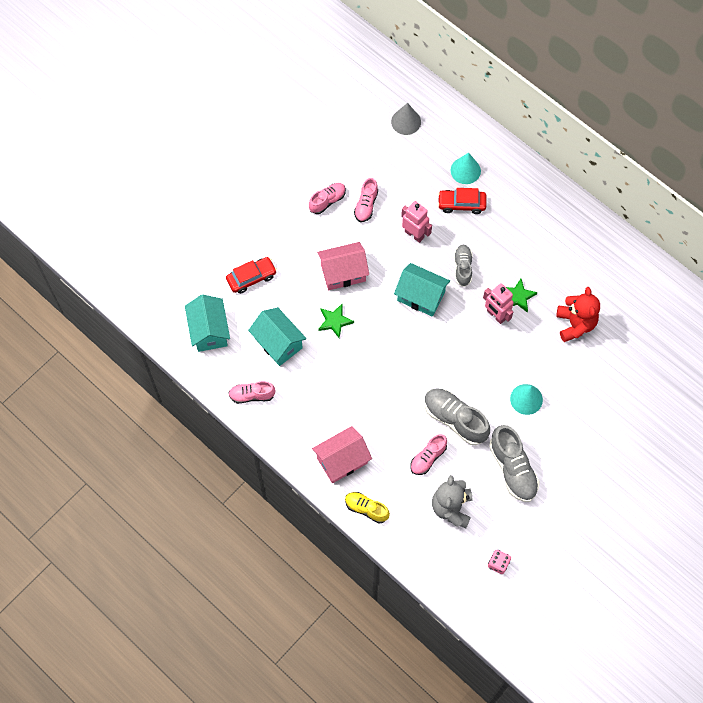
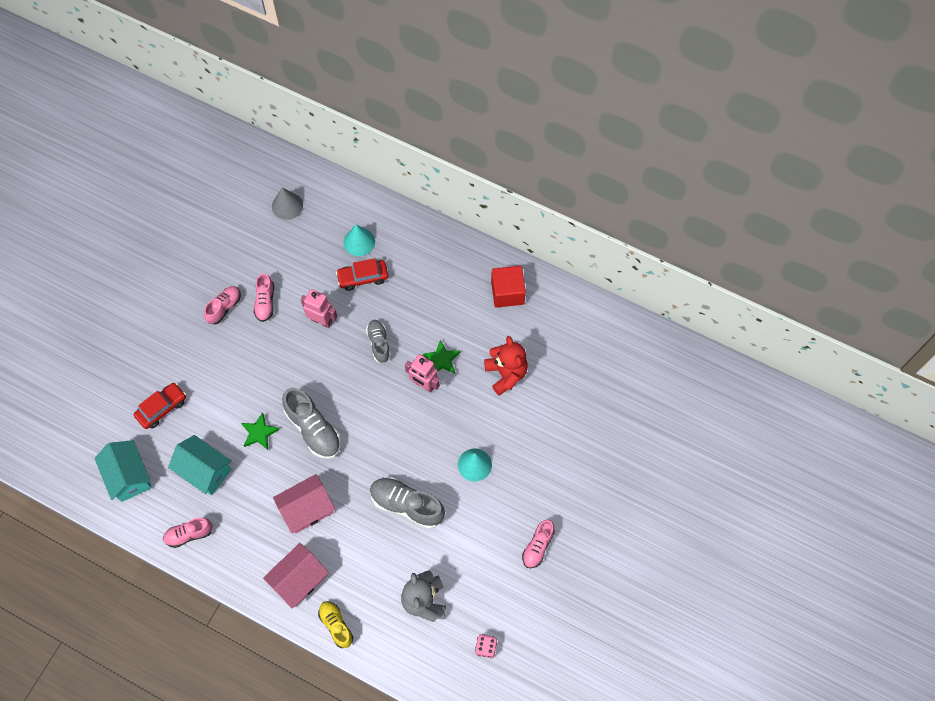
camera: 15 degrees left, 0 degrees up
pink house [317,242,369,290] -> pink house moved to [273,474,335,534]
yellow shoe [345,492,390,523] -> yellow shoe turned 45 degrees clockwise [318,601,353,648]
turquoise house [394,263,450,317] -> none
pink shoe [410,434,447,475] -> pink shoe moved to [522,520,555,568]
grey shoe [489,425,540,502] -> grey shoe moved to [282,388,341,459]
none -> red cube [491,266,526,308]

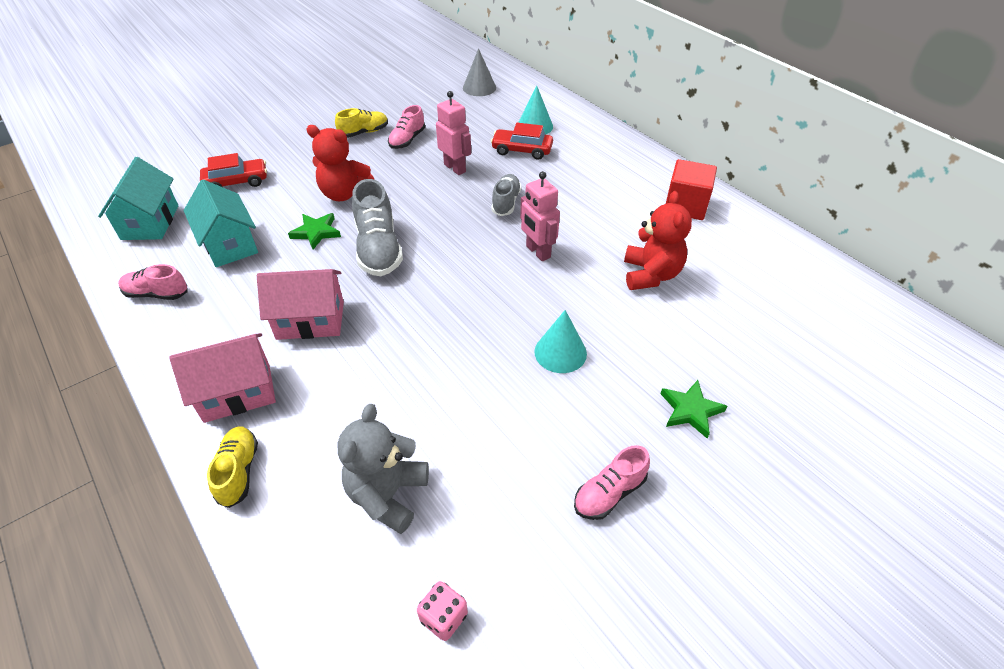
camera: 25 degrees right, 20 degrees down
pink shoe [204,286,241,325] -> yellow shoe [335,108,388,138]
grey shoe [370,477,445,529] -> none
green star [423,340,460,374] -> green star moved to [661,380,727,438]
none -> red teddy bear [306,125,375,201]

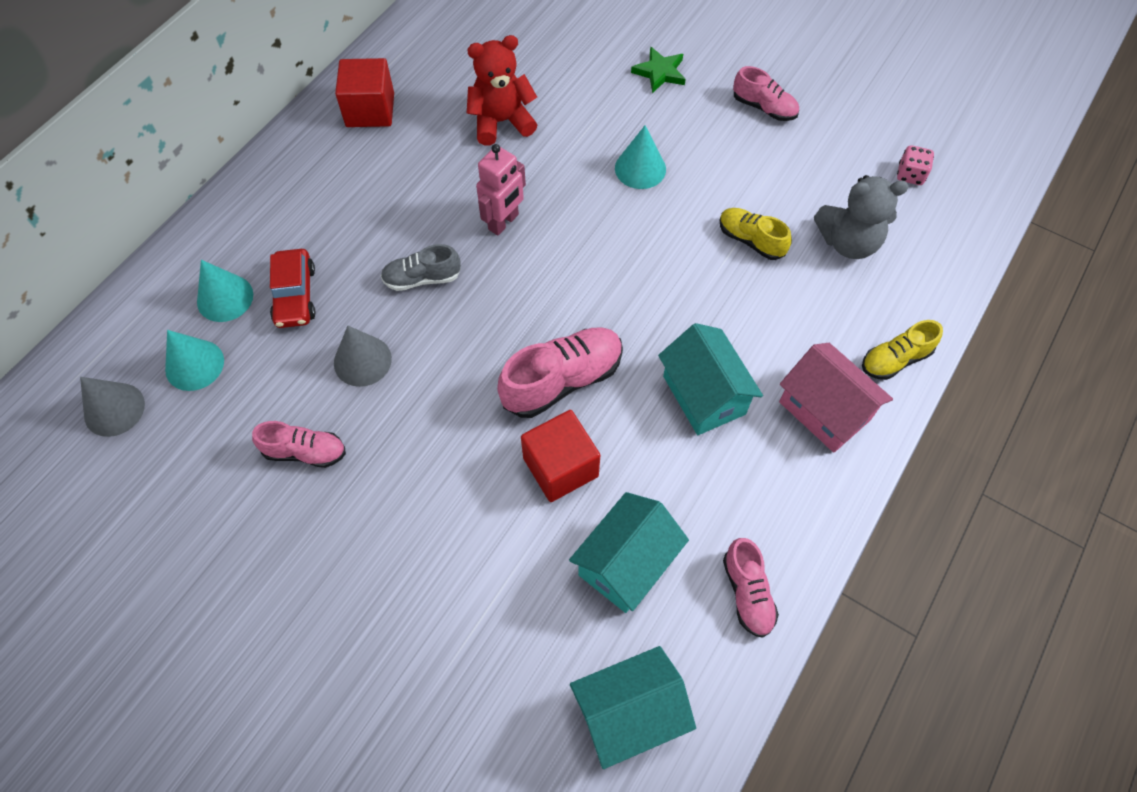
camera: 110 degrees left, 15 degrees up
red car [200,153,267,187] -> none
pink house [257,269,344,340] -> turquoise house [658,323,763,435]
green star [288,213,341,249] -> red cube [521,410,600,502]
red teddy bear [306,125,375,201] -> none
yellow shoe [335,108,388,138] -> yellow shoe moved to [720,208,792,260]
grey shoe [352,179,403,276] -> pink shoe [497,327,623,418]
pink robot [436,91,471,175] -> grey cone [334,326,392,387]
none -> turquoise cone [165,330,224,391]

